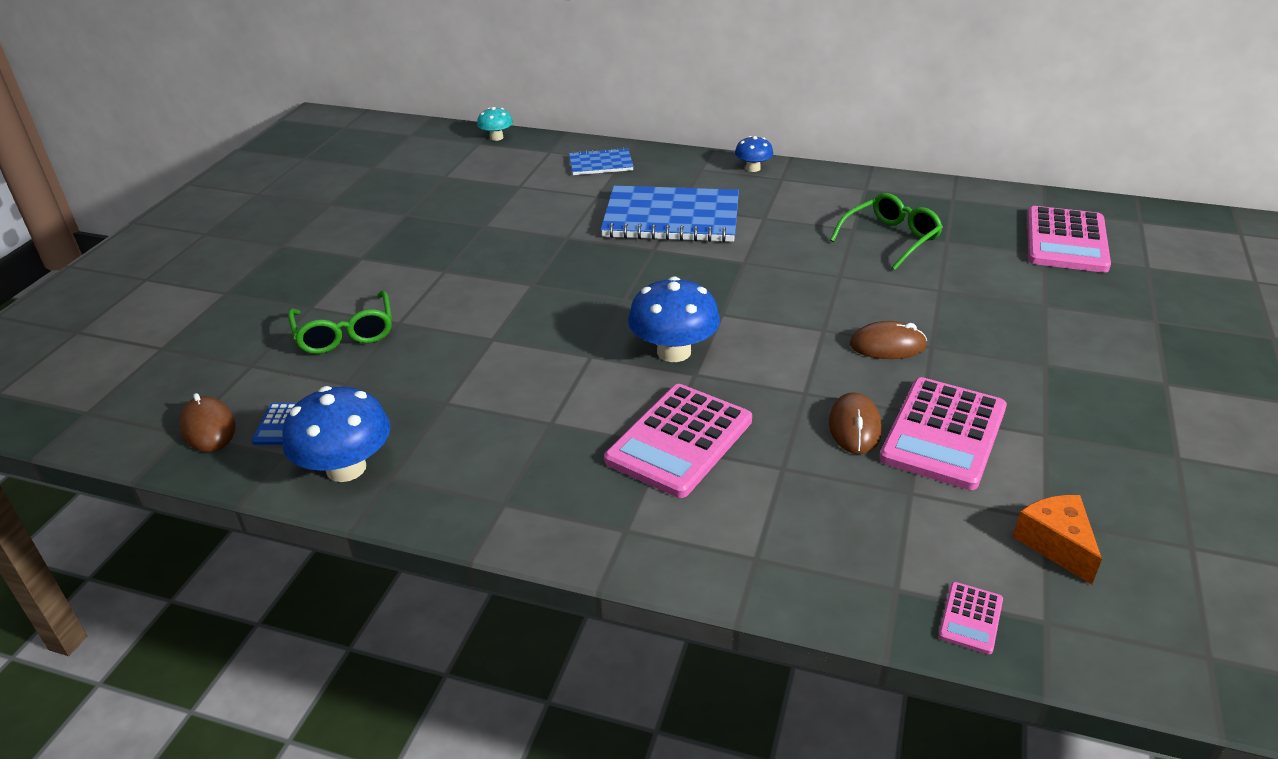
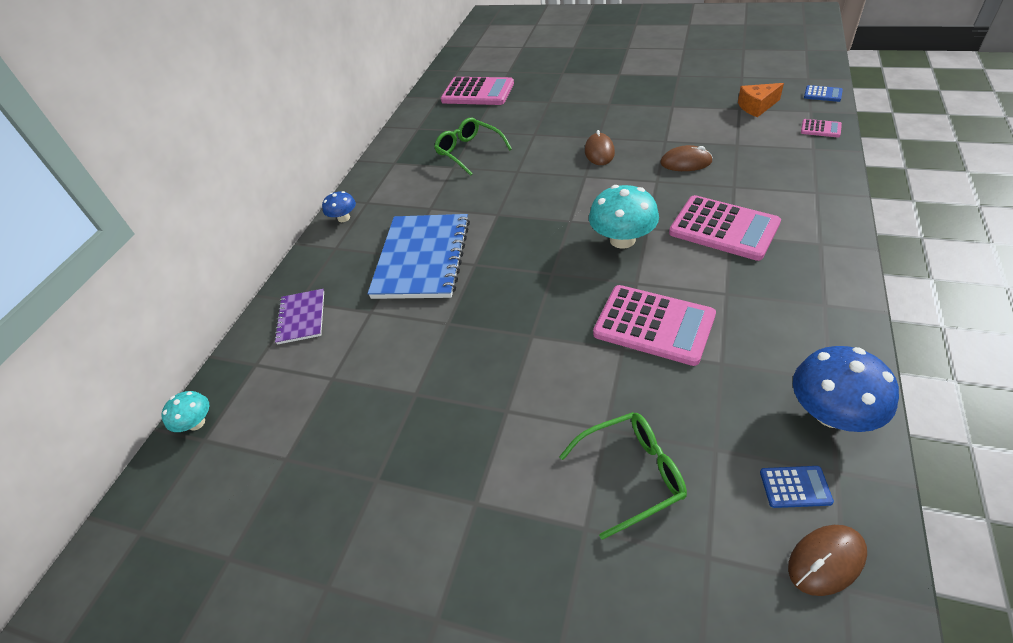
camera: 85 degrees left, 10 degrees up
blue notebook [569,147,634,175] -> purple notebook [274,289,324,345]
blue mushroom [628,276,720,362] -> turquoise mushroom [589,185,659,249]
pink calculator [879,377,1007,490] -> pink calculator moved to [593,285,716,366]
none -> blue calculator [804,85,843,102]

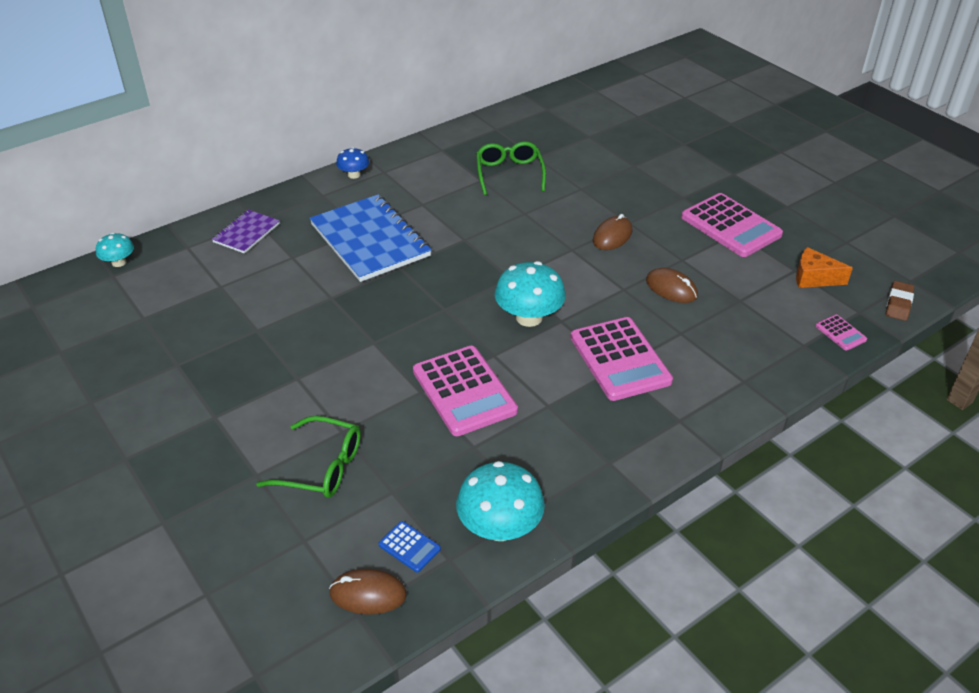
camera: 30 degrees right, 5 degrees down
blue notebook [368,214,470,299] -> blue notebook turned 75 degrees counterclockwise [310,194,432,282]
pink calculator [441,77,514,105] -> pink calculator moved to [681,193,783,257]
blue mushroom [793,346,899,432] -> turquoise mushroom [456,461,545,541]
blue calculator [804,85,843,102] -> brown eraser [886,281,914,321]

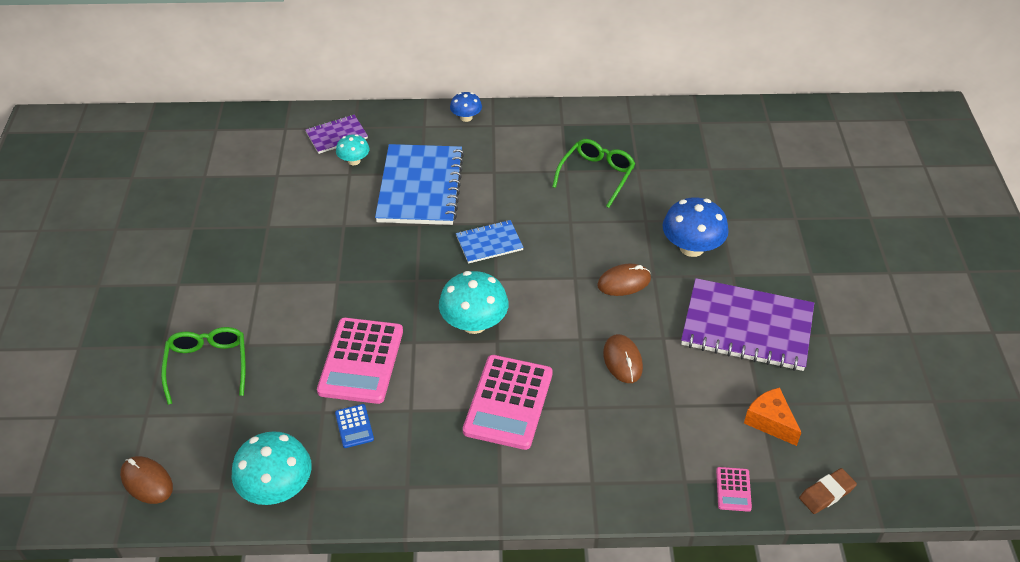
camera: 35 degrees right, 5 degrees up
turquoise mushroom [96,233,134,267] -> turquoise mushroom moved to [336,134,370,165]
green glasses [256,416,361,498] -> green glasses turned 150 degrees counterclockwise [161,327,246,405]
blue calculator [379,521,441,572] -> blue calculator moved to [335,404,374,448]
pink calculator [681,193,783,257] -> purple notebook [681,278,814,371]
none -> blue notebook [456,220,524,264]
none -> blue mushroom [663,197,729,257]

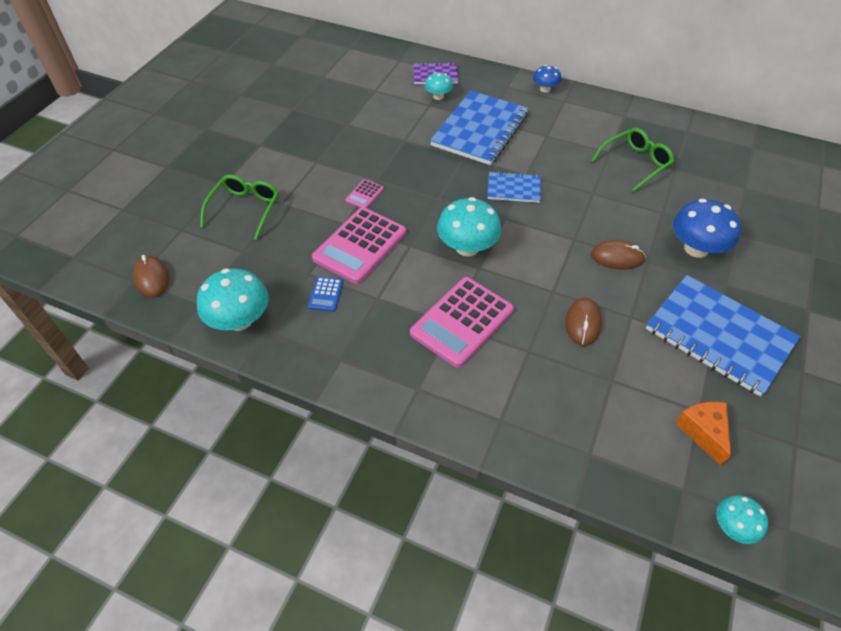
camera: 25 degrees right, 5 degrees up
purple notebook [681,278,814,371] -> blue notebook [646,275,800,397]
pink calculator [716,467,752,512] -> pink calculator moved to [346,179,384,208]
brown eraser [799,468,857,514] -> turquoise mushroom [716,495,768,544]

